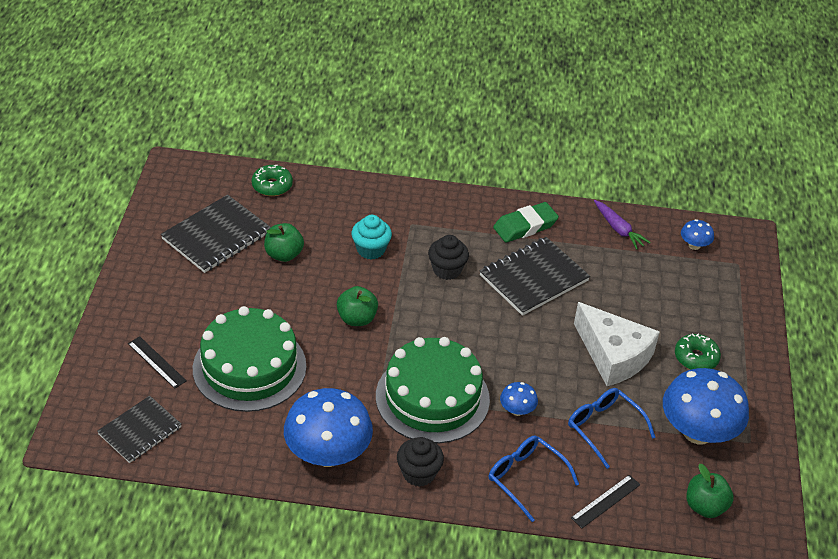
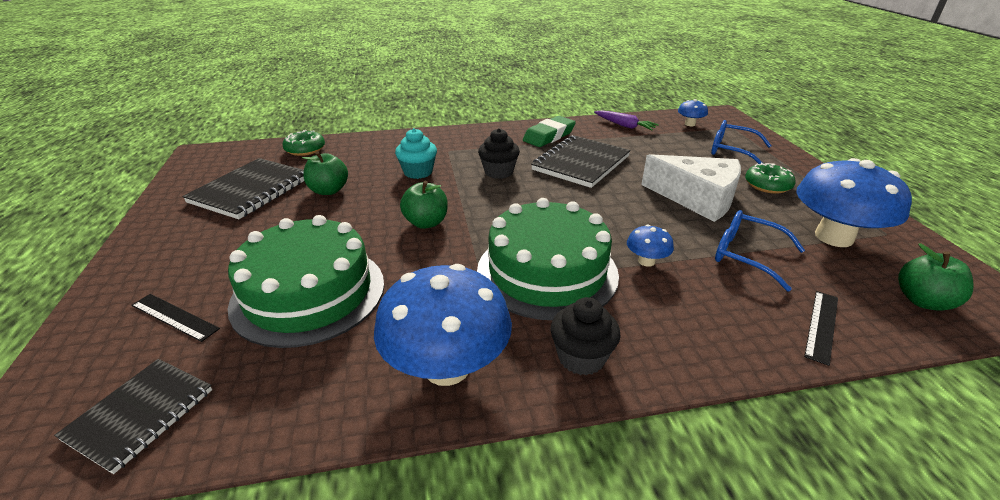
camera: 15 degrees left, 10 degrees down
blue glasses [489,436,579,522] -> blue glasses moved to [711,120,772,164]

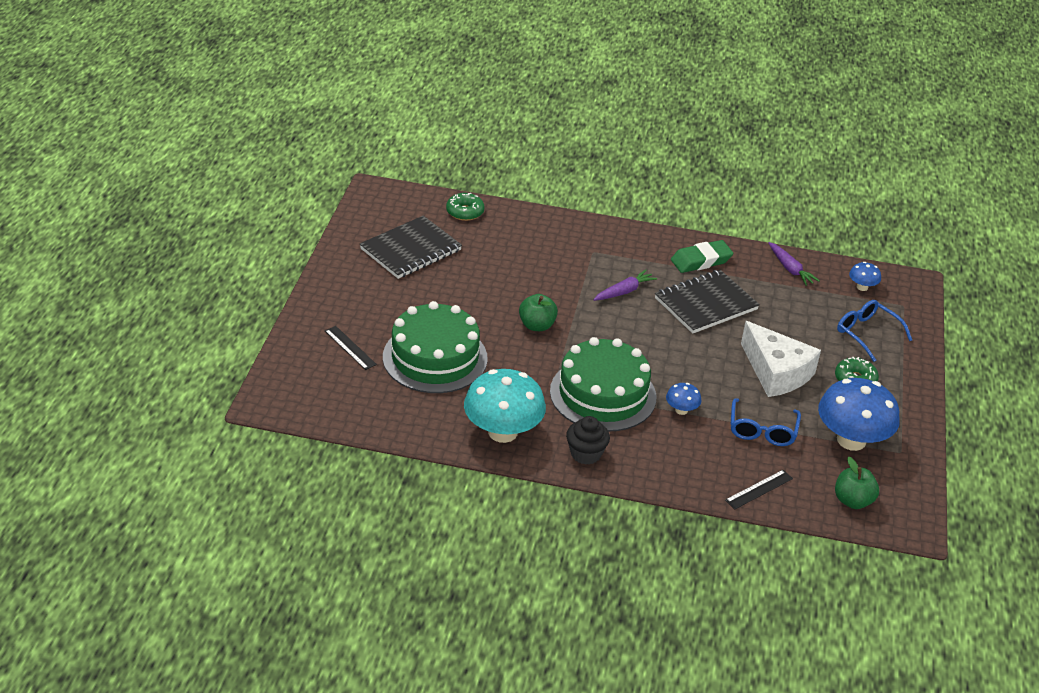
camera: 20 degrees right, 5 degrees up
black notebook [54,359,212,474] -> none
green apple [302,151,348,195] -> none
blue mushroom [374,264,512,386] -> turquoise mushroom [464,369,546,443]
turquoise cupcake [395,128,437,179] -> none
black cupcake [478,128,520,179] -> purple carrot [593,270,657,301]
blue glasses [715,210,805,291] -> blue glasses turned 135 degrees counterclockwise [731,399,801,446]

